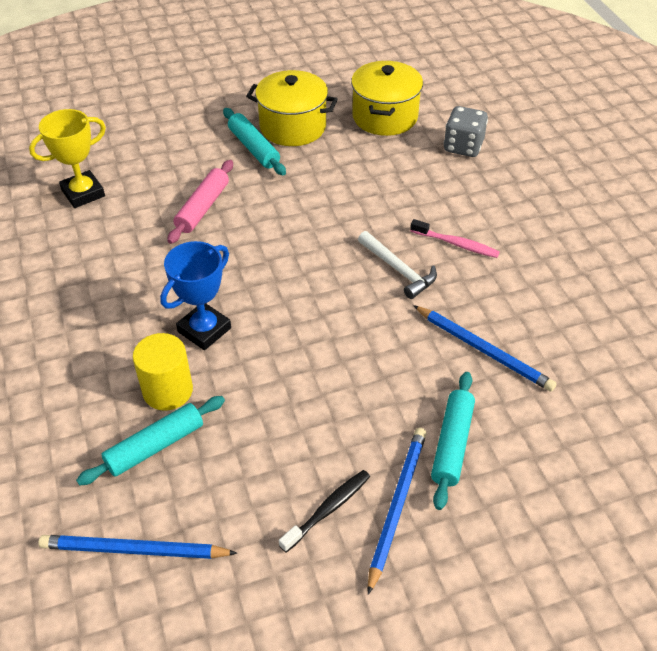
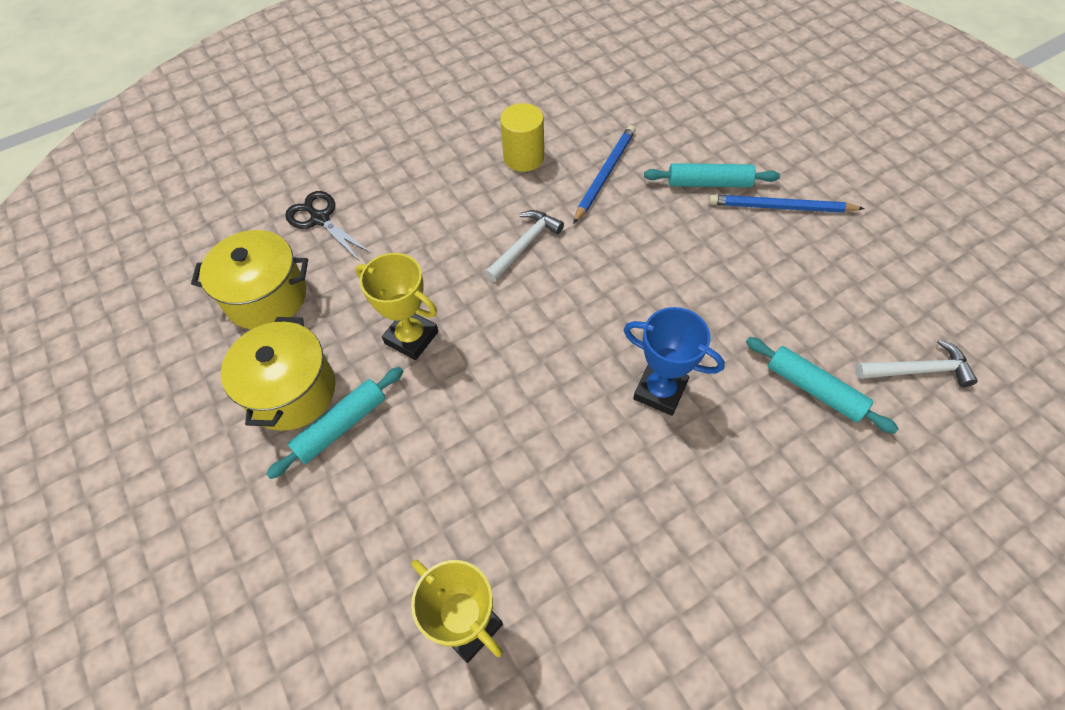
camera: 100 degrees left, 10 degrees up
blue pencil [38,535,237,559] -> white hammer [855,339,978,387]
yellow cylinder [133,333,193,411] -> yellow cylinder moved to [500,103,544,172]
pink rolling pin [167,160,233,244] -> none
black toothbrush [279,470,370,553] -> none
pink toothbrush [410,219,500,258] -> none
grey dice [444,106,488,157] -> black scissors [285,191,371,259]
none -> yellow trophy [355,253,439,360]

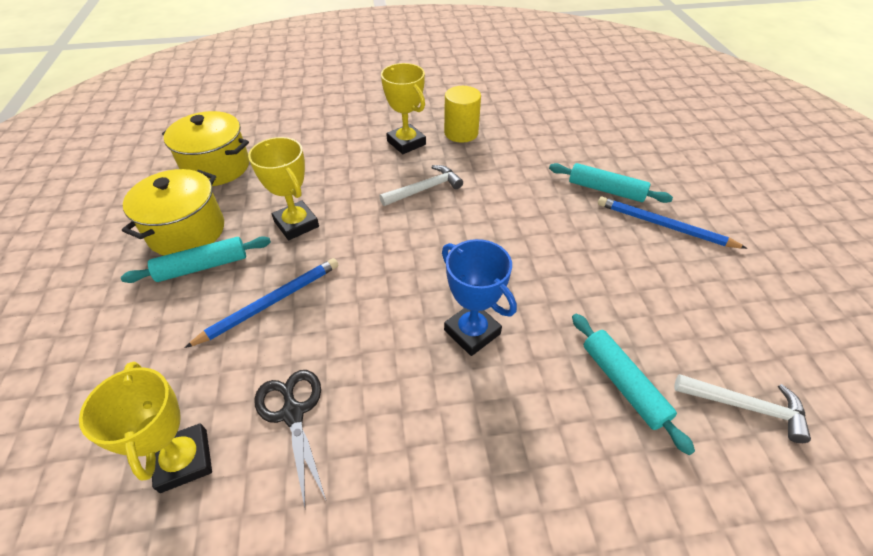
camera: 20 degrees right, 10 degrees down
black scissors [285,191,371,259] -> black scissors moved to [254,370,326,508]
blue pencil [573,125,636,224] -> blue pencil moved to [185,258,338,348]
none -> yellow trophy [381,63,426,154]

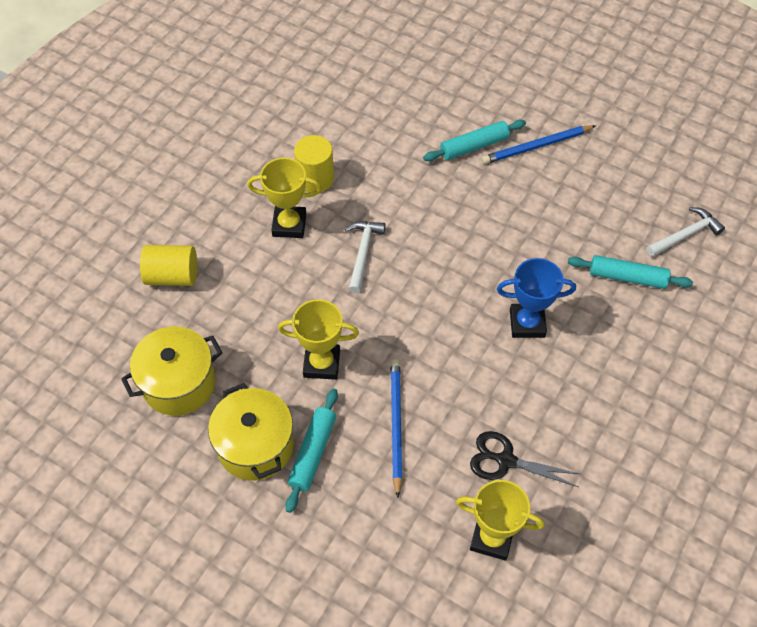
camera: 50 degrees left, 10 degrees up
none -> yellow cylinder [140,245,197,286]

